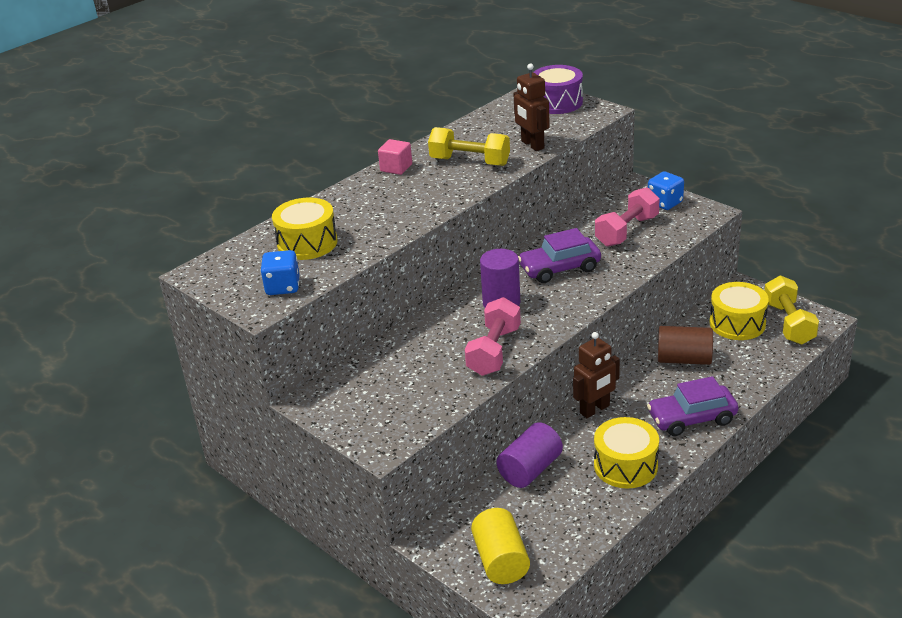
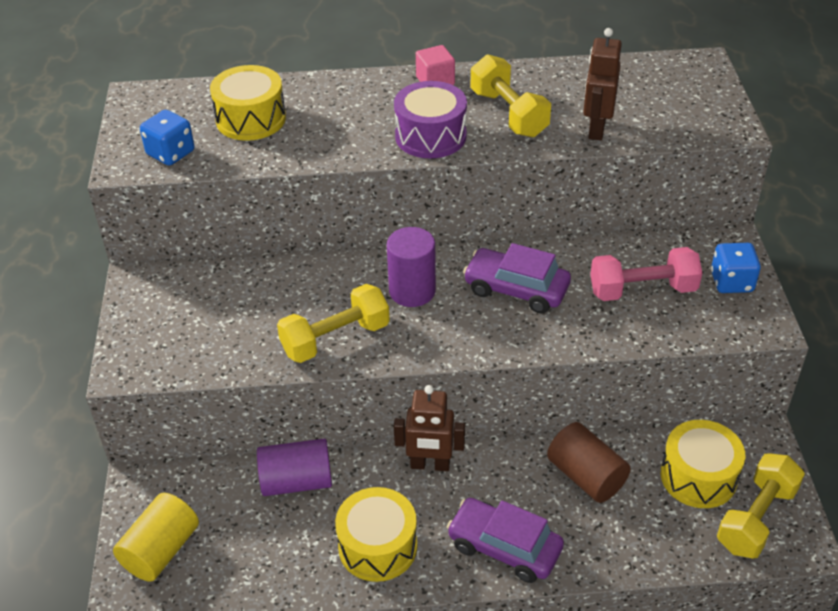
camera: 40 degrees right, 10 degrees up
pink dumbbell [465,297,521,376] -> yellow dumbbell [277,284,390,363]
purple drum [533,65,583,114] -> purple drum moved to [394,81,467,158]

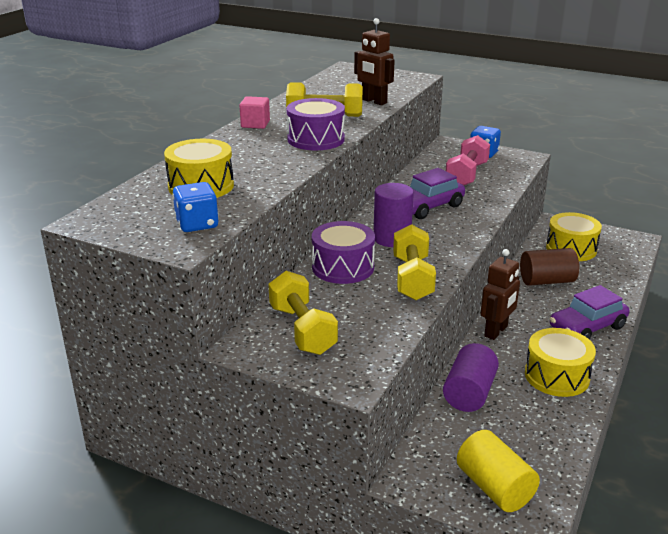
camera: 60 degrees left, 15 degrees down
yellow dumbbell [717,453,805,558] -> yellow dumbbell moved to [268,271,338,355]
none -> purple drum [312,221,375,284]

